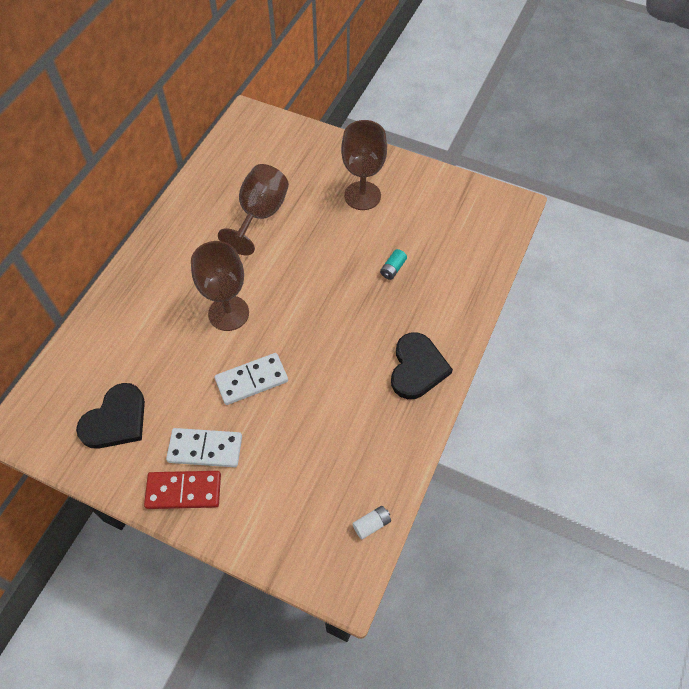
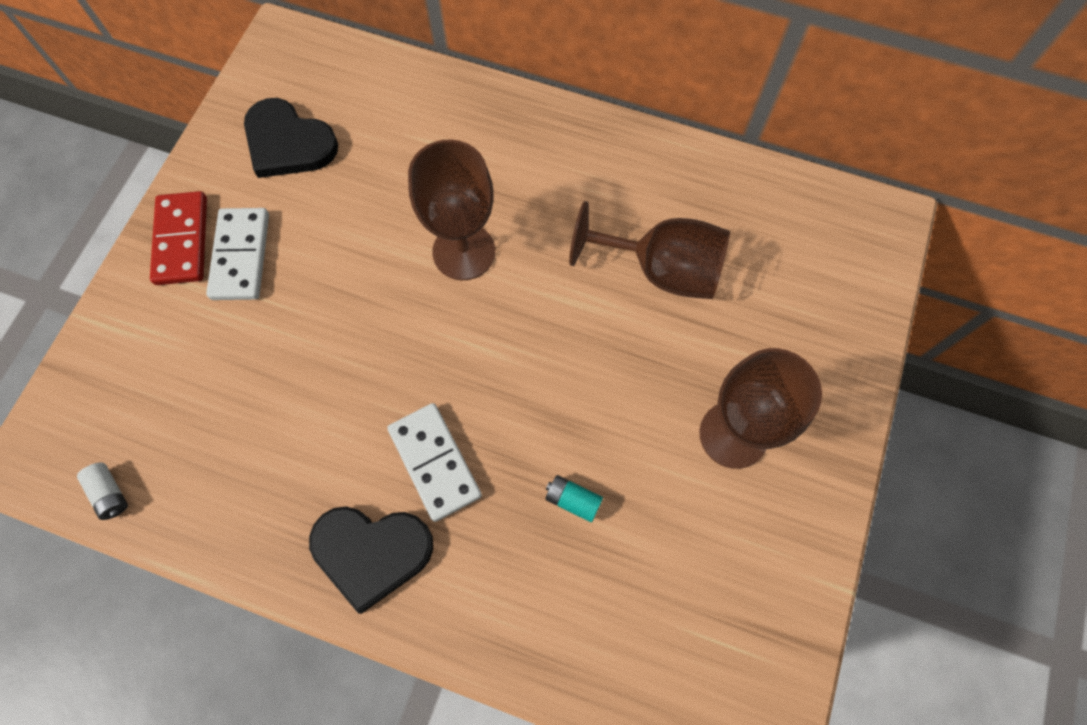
camera: 85 degrees right, 10 degrees up
white domino [215,353,288,405] -> white domino moved to [387,403,482,522]

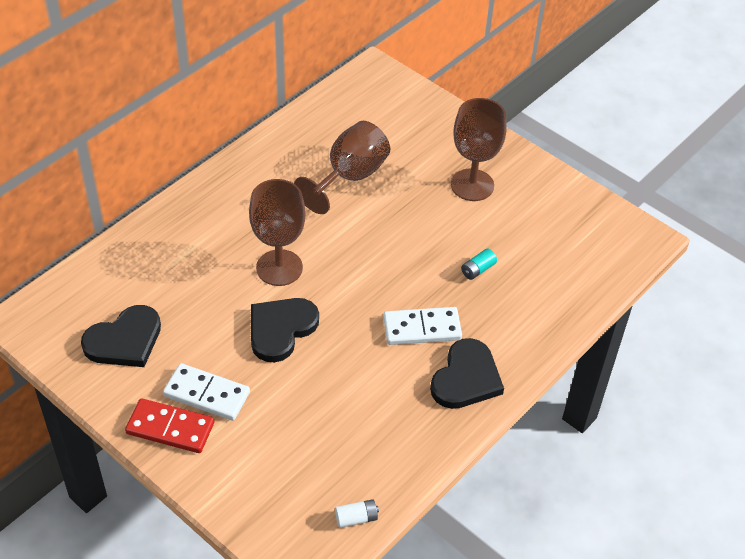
camera: 70 degrees left, 20 degrees down
none -> black heart [251,298,319,362]

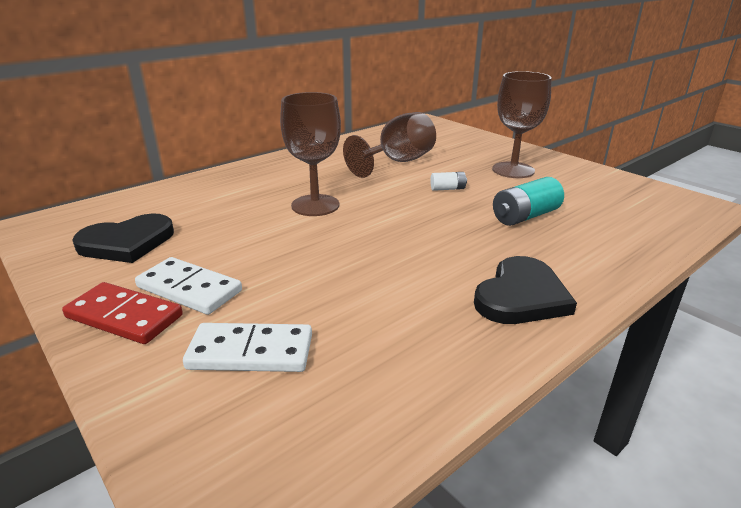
camera: 10 degrees right, 20 degrees down
black heart [251,298,319,362] -> none
white battery [335,499,379,528] -> white battery moved to [430,172,467,191]
white domino [383,307,462,345] -> white domino moved to [183,323,312,372]
turquoise battery [461,248,497,280] -> turquoise battery [493,177,564,226], size x1.80

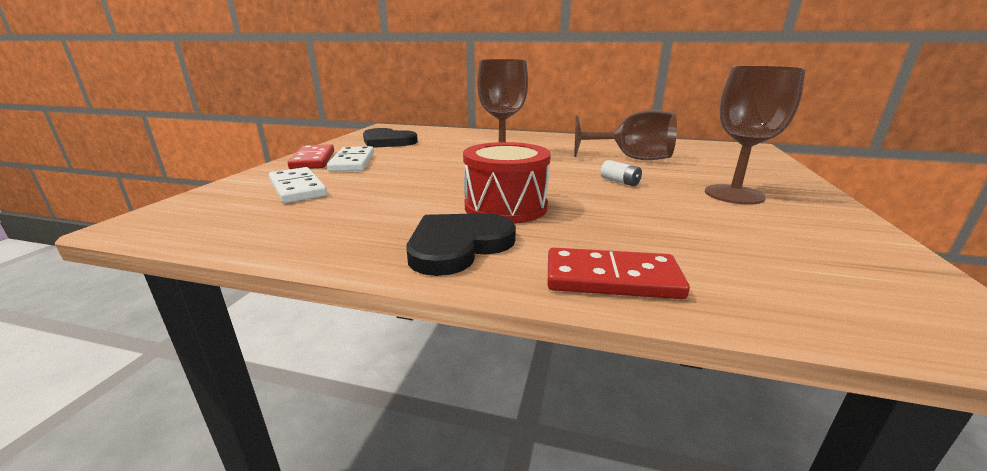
camera: 55 degrees right, 5 degrees down
black heart [474,256,577,324] -> black heart turned 135 degrees clockwise [407,213,516,276]
turquoise battery [493,177,564,226] -> none
none -> red drum [463,142,551,224]
none -> red domino [548,247,690,299]

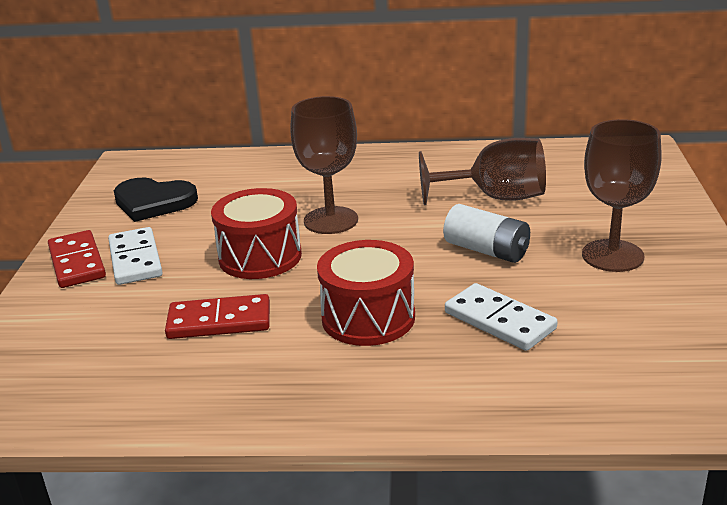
camera: 10 degrees left, 5 degrees up
white domino [269,167,327,203] -> white domino moved to [445,283,557,351]
black heart [407,213,516,276] -> none
red domino [548,247,690,299] -> red domino moved to [165,294,270,339]
white battery [600,160,642,186] -> white battery [443,204,530,263], size x1.80
none -> red drum [211,188,302,279]

